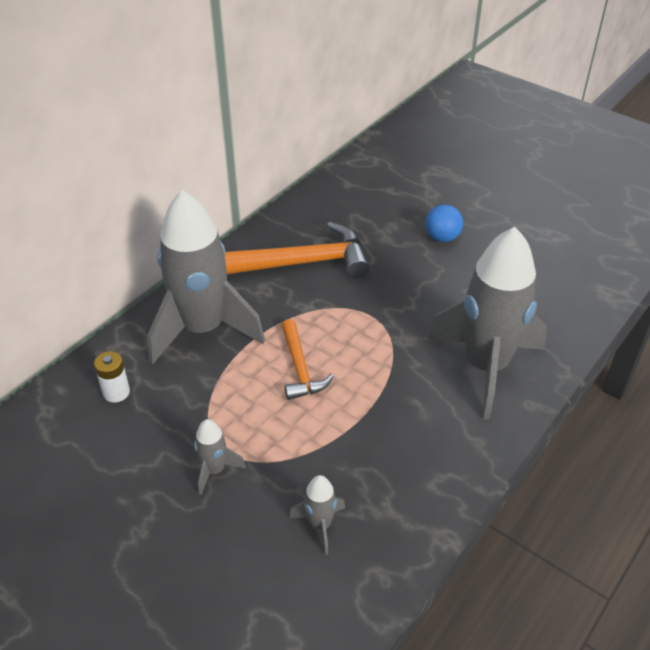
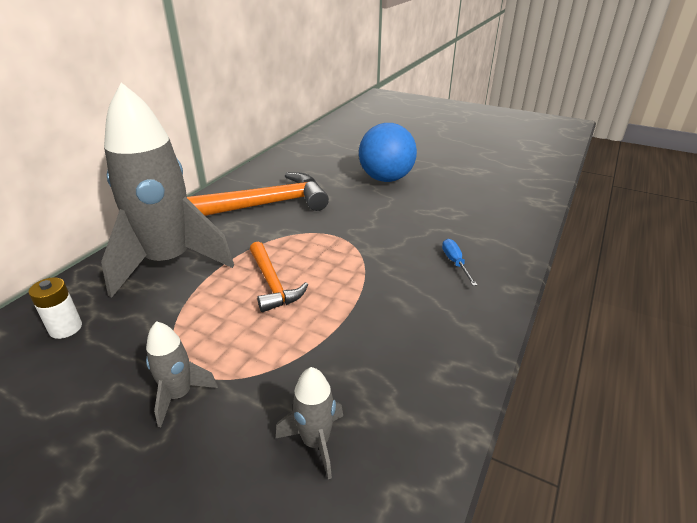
camera: 10 degrees left, 10 degrees down
blue ball [426,204,463,242] -> blue ball [359,123,417,182], size x1.76
grey rocket [428,227,547,420] -> blue screwdriver [442,239,477,286]

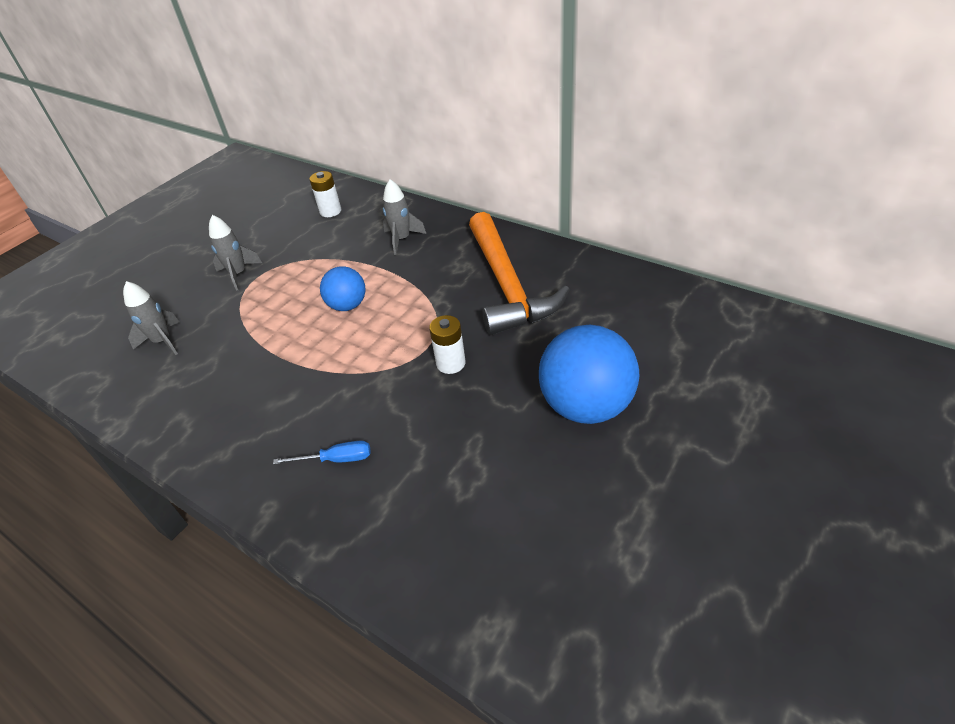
camera: 100 degrees right, 10 degrees up
grey rocket [101,82,234,298] -> grey rocket [383,179,426,255], size x0.41
orange hammer [250,242,308,312] -> blue ball [320,266,366,311]
none -> white battery [429,315,466,374]

